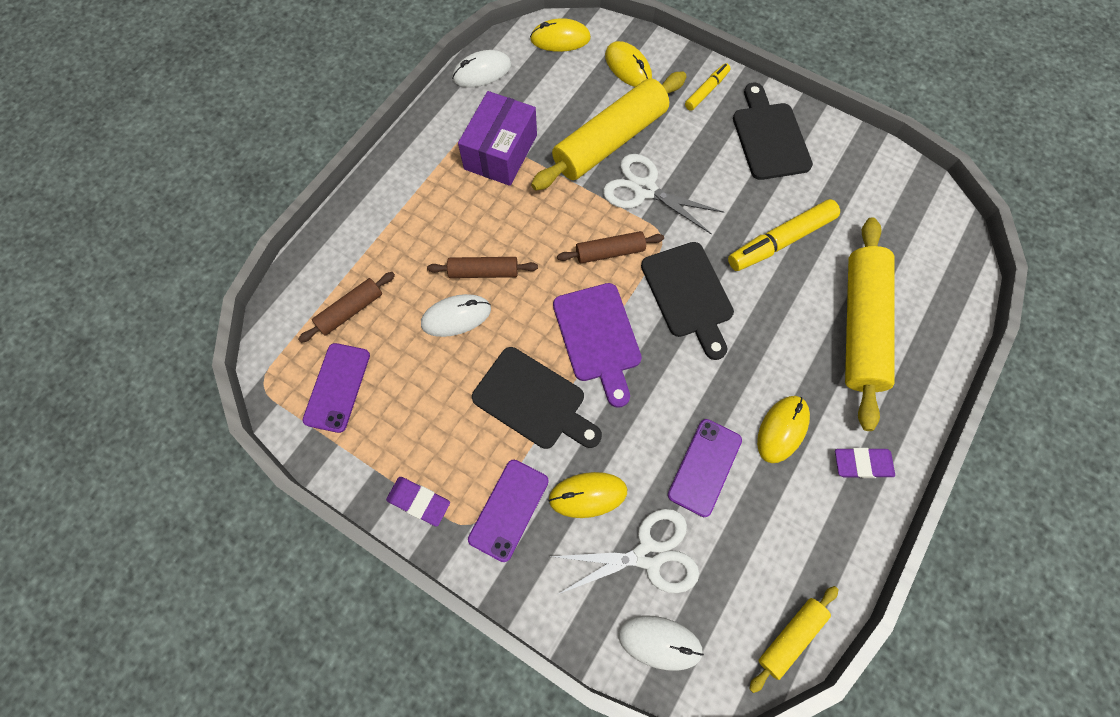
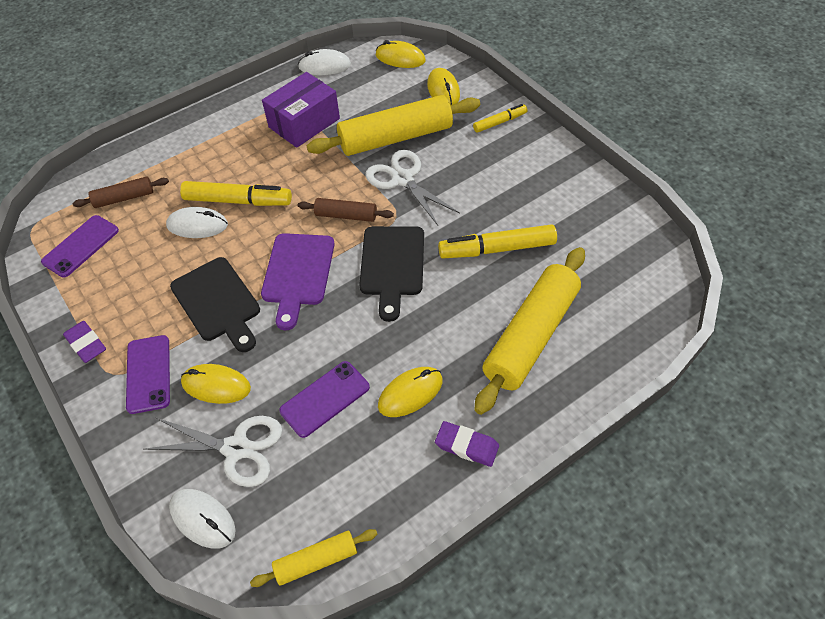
camera: 25 degrees right, 15 degrees down
brown rolling pin [427,257,538,278] -> yellow marker [180,181,292,206]
purple phone [468,460,549,562] -> purple phone turned 60 degrees counterclockwise [126,335,170,414]
black cutting board [733,83,813,180] -> none

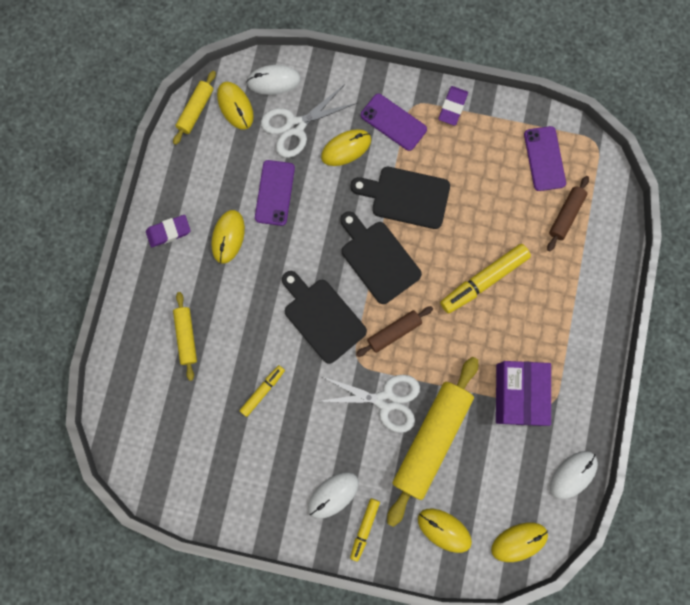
camera: 135 degrees right, 25 degrees up
purple eraser [63,321,106,363] -> purple eraser turned 75 degrees counterclockwise [438,86,468,126]
white mouse [166,207,228,238] -> white mouse moved to [308,472,359,519]
purple cutting board [261,233,334,330] -> black cutting board [340,211,422,304]
yellow marker [438,224,557,258] -> yellow marker [240,365,285,417], size x0.57
yellow rolling pin [474,247,585,415] -> yellow rolling pin [173,292,197,381], size x0.50
none -> yellow mouse [217,82,254,130]

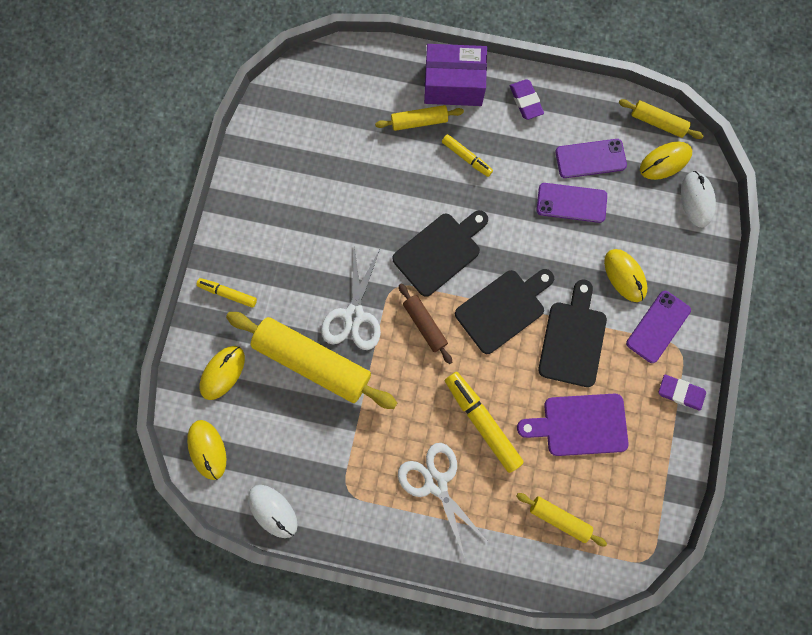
camera: 90 degrees right, 0 degrees up
yellow mouse [211,210,245,264] -> none
yellow marker [240,365,285,417] -> yellow marker moved to [442,134,493,177]
white scissors [261,84,357,158] -> white scissors moved to [398,443,488,558]
white mouse [308,472,359,519] -> none
purple box [496,361,551,426] -> purple box moved to [424,44,487,106]
purple phone [524,126,566,191] -> purple phone moved to [555,139,627,178]
brown rolling pin [547,176,589,251] -> yellow rolling pin [516,493,607,546]
none -> purple cutting board [517,394,629,456]

